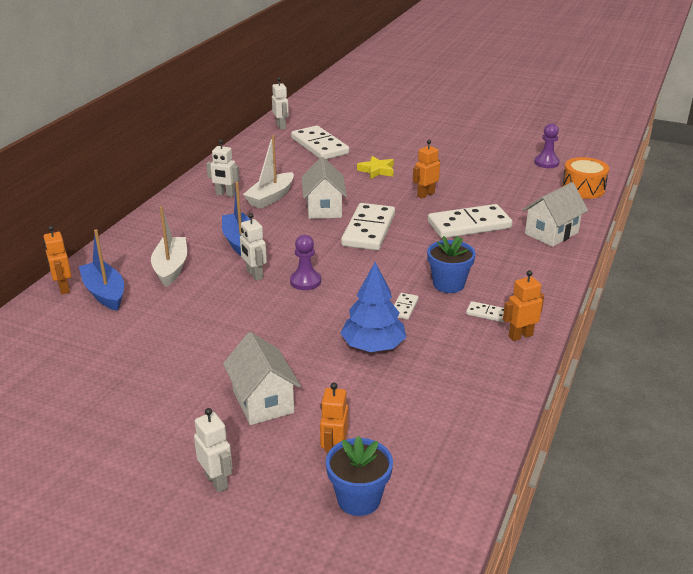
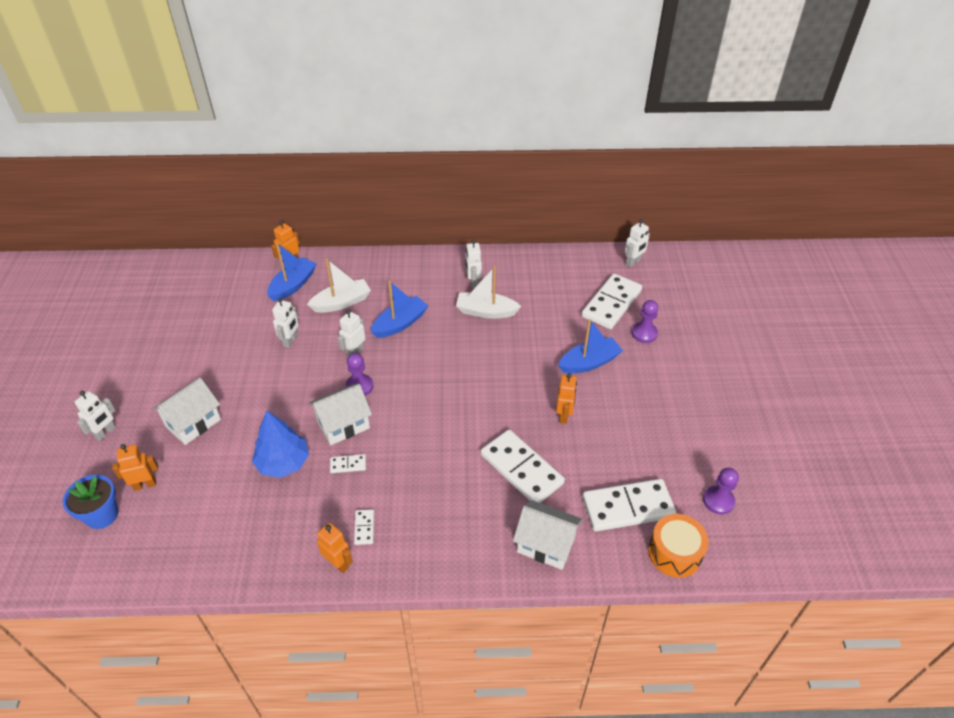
camera: 65 degrees right, 15 degrees up
white house [301,157,347,219] -> white house moved to [309,384,372,445]
white domino [341,203,395,250] -> white domino moved to [583,479,677,532]
yellow star [357,156,394,179] -> blue boat [558,319,623,373]
orange robot [413,140,440,198] -> orange robot turned 75 degrees clockwise [556,373,577,424]
blue flower pot [427,236,476,293] -> none
none -> white robot [272,298,299,348]
none -> purple pawn [632,300,658,343]

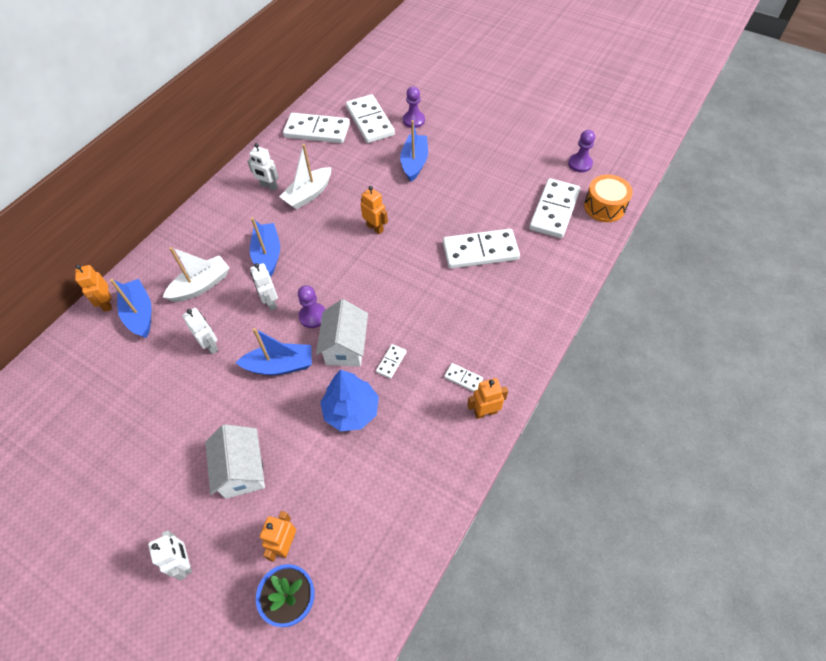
camera: 55 degrees left, 10 degrees up
white boat [307,259,371,313] -> white boat turned 45 degrees clockwise [163,247,230,302]
white house [513,500,583,570] -> none
orange robot [556,373,577,424] -> orange robot moved to [361,186,388,234]
white robot [625,219,650,267] -> none
none -> blue boat [236,328,312,375]
none -> white domino [283,113,350,143]

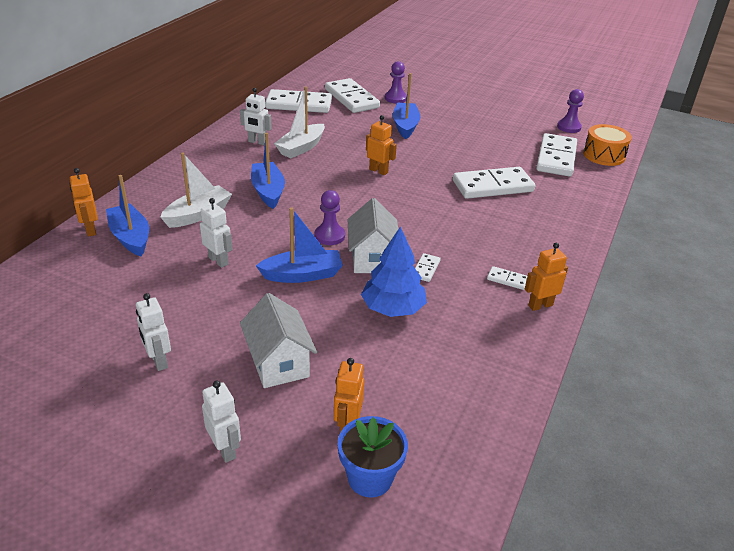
camera: 10 degrees left, 20 degrees down
white robot [250,263,278,311] -> white robot moved to [136,293,171,371]

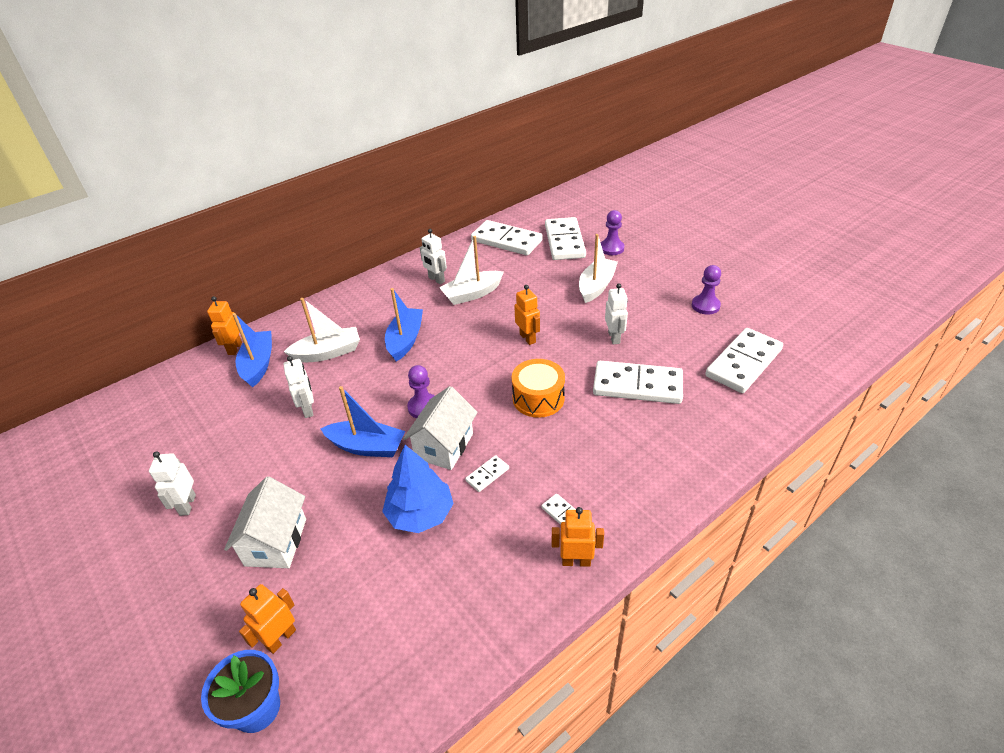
camera: 30 degrees right, 5 degrees up
white robot [202,380,241,463] -> white robot moved to [605,283,628,344]
blue boat [393,73,421,139] -> white boat [579,234,618,303]
purple pawn [557,89,584,133] -> purple pawn moved to [692,265,721,315]
orange drum [583,124,632,166] -> orange drum moved to [512,359,565,418]

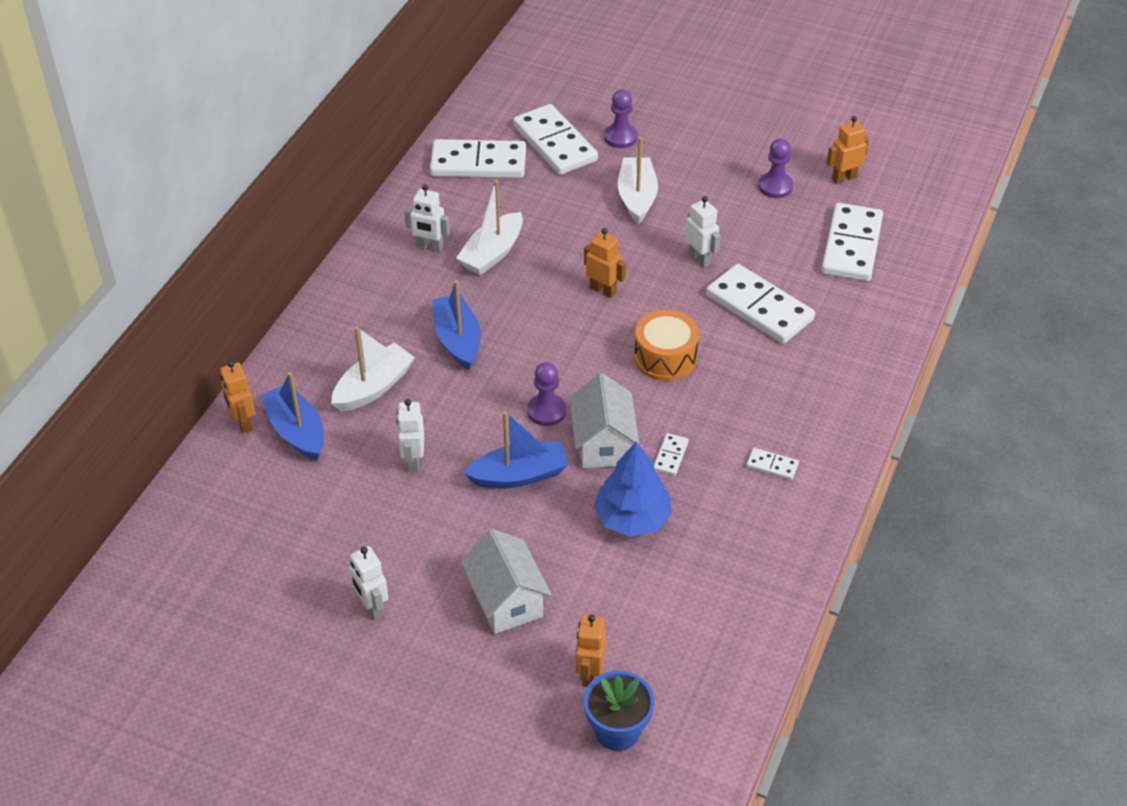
camera: 30 degrees left, 5 degrees up
white robot [283,356,314,418] -> white robot turned 135 degrees counterclockwise [397,399,424,472]
orange robot [552,507,604,567] -> orange robot moved to [826,116,869,184]
white domino [593,361,683,404] -> white domino turned 60 degrees clockwise [706,264,815,344]

